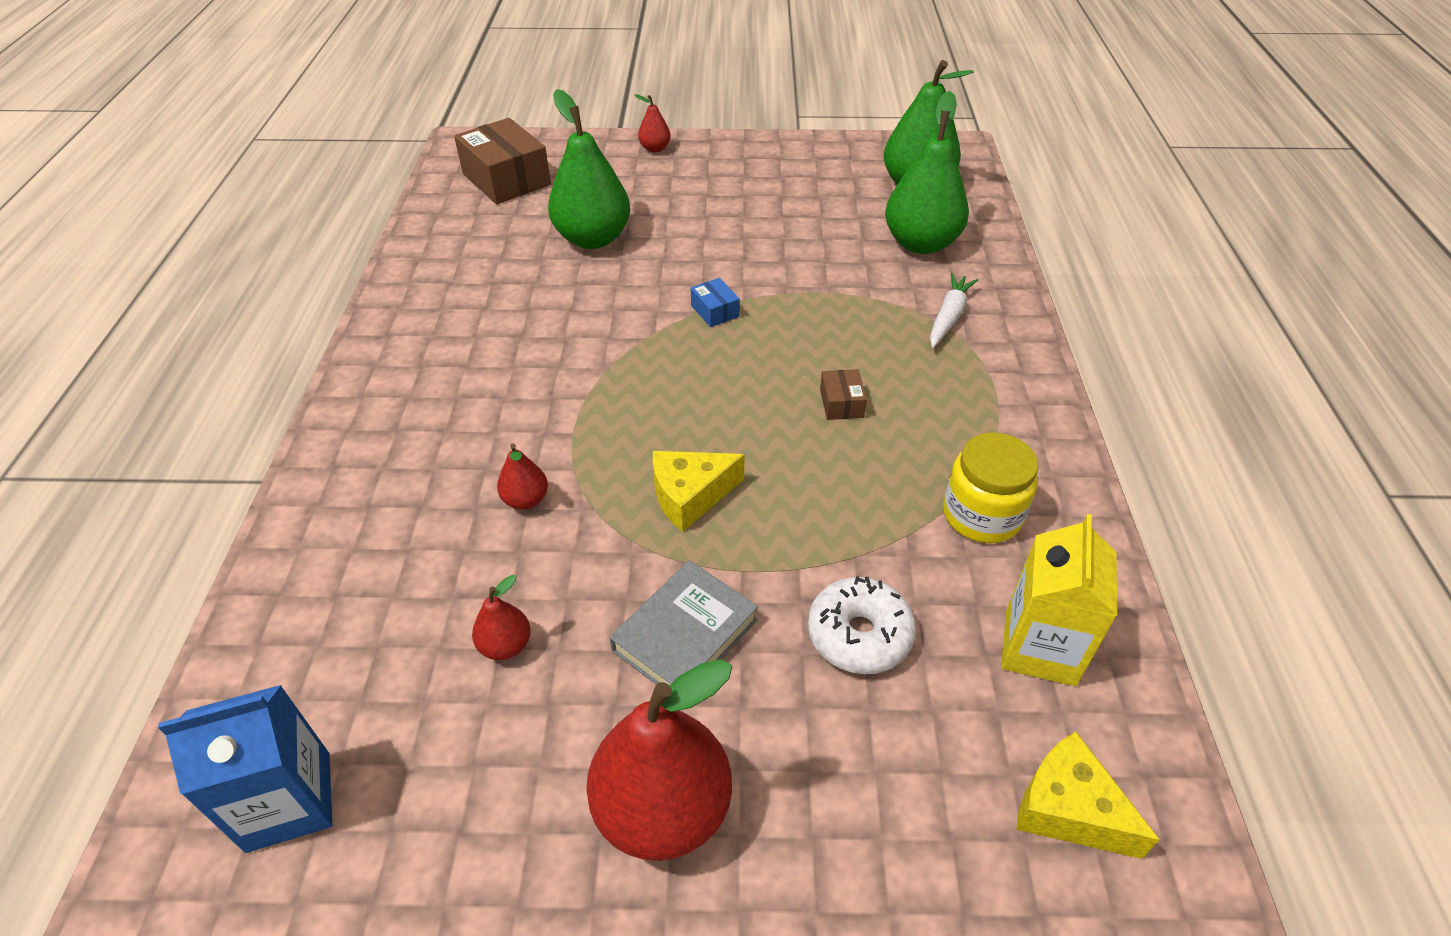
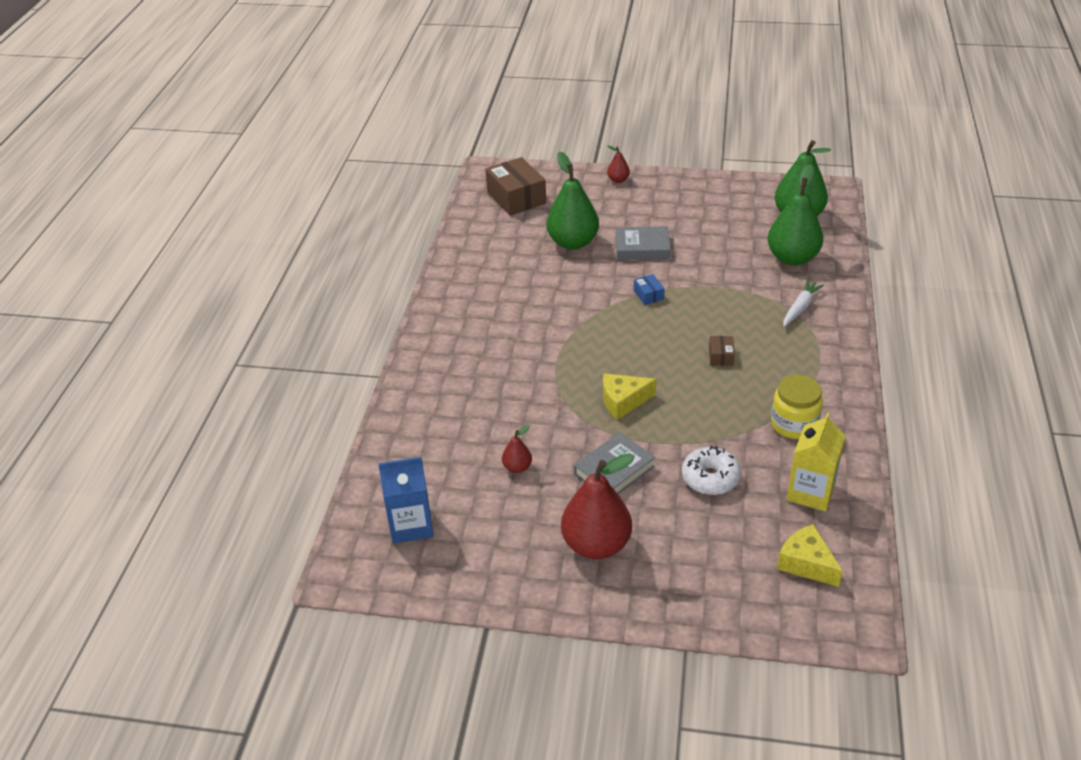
camera: 10 degrees right, 5 degrees down
red pear [497,443,548,510] -> none
none -> grey book [616,226,671,260]

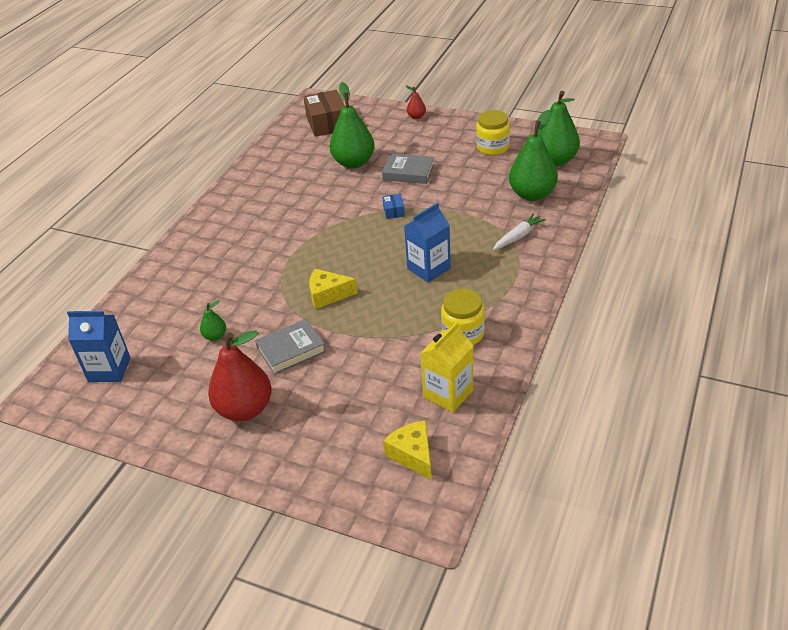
camera: 15 degrees right, 0 degrees up
red pear [502,425,532,473] -> green pear [200,300,226,341]
white donut [682,446,741,495] -> none
brown box [709,336,735,366] -> blue carton [404,203,451,283]
none -> yellow jar [476,110,510,155]

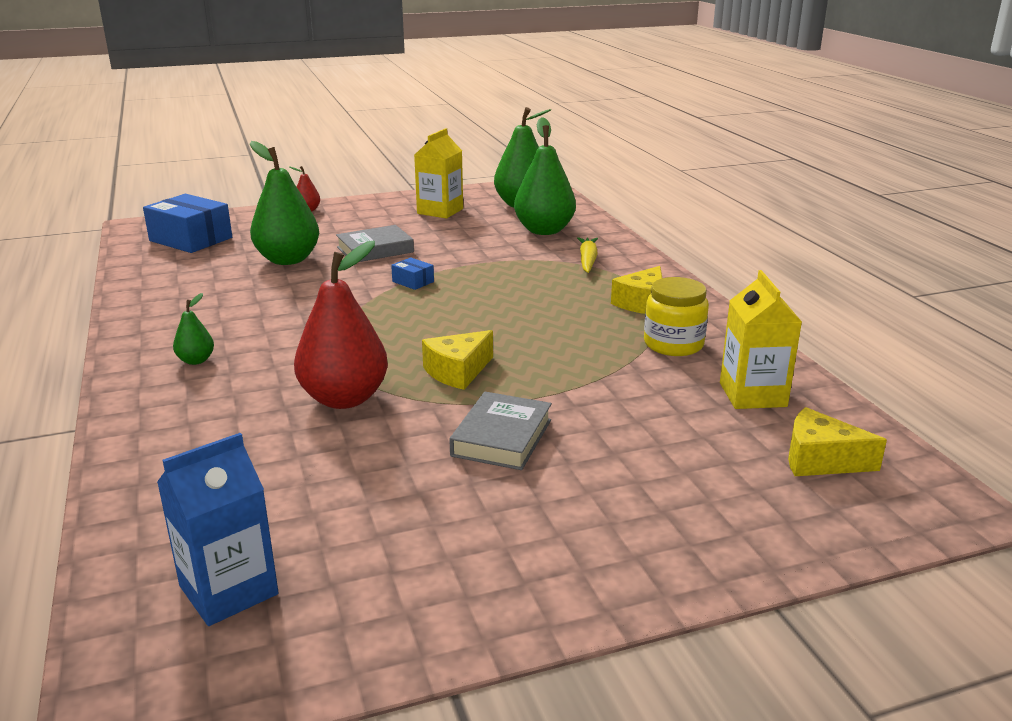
camera: 45 degrees left, 15 degrees down
green pear [200,300,226,341] -> green pear moved to [173,293,214,365]
red pear [208,330,272,421] -> red pear moved to [294,240,388,409]
brown box [303,90,345,137] -> blue box [143,194,232,253]
blue carton [404,203,451,283] -> none
yellow jar [476,110,510,155] -> yellow carton [414,128,463,219]
white carrot [493,213,546,250] -> yellow carrot [577,237,598,273]
none -> yellow cheese [611,266,662,314]

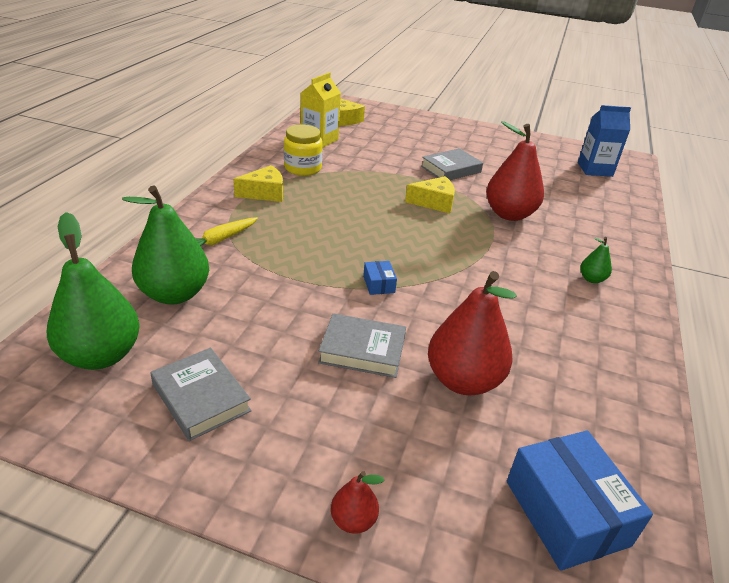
camera: 145 degrees left, 10 degrees up
green pear [250,141,319,265] -> red pear [428,271,517,395]
yellow carton [414,128,463,219] -> grey book [150,348,252,441]

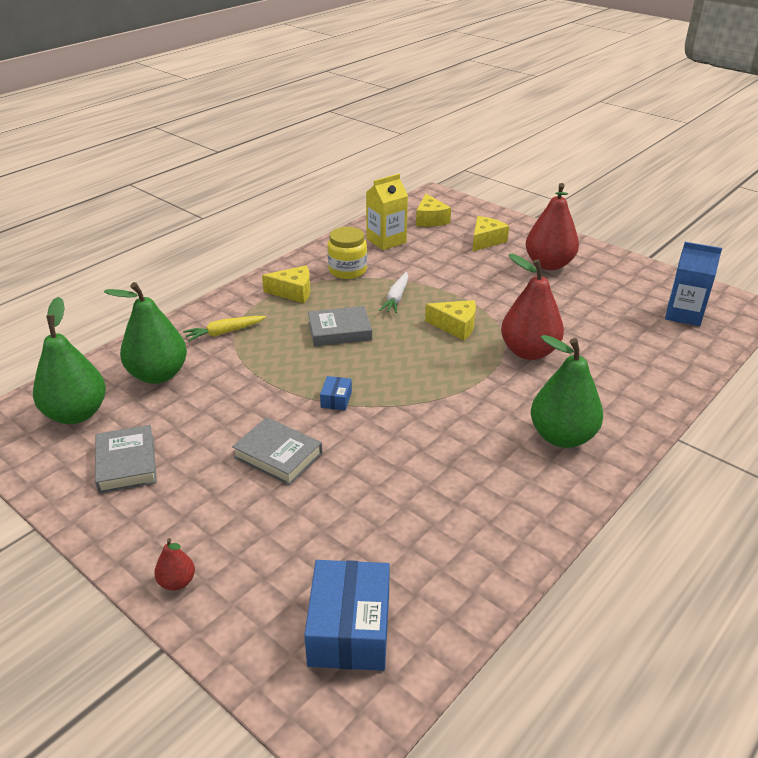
camera: 25 degrees right, 0 degrees up
grey book [421,148,483,180] -> grey book moved to [308,306,372,346]
red pear [428,271,517,395] -> red pear moved to [526,183,579,270]
green pear [580,237,612,283] -> green pear [531,335,603,448], size x2.17
none -> white carrot [379,272,408,313]
none -> yellow cheese [472,216,509,252]

